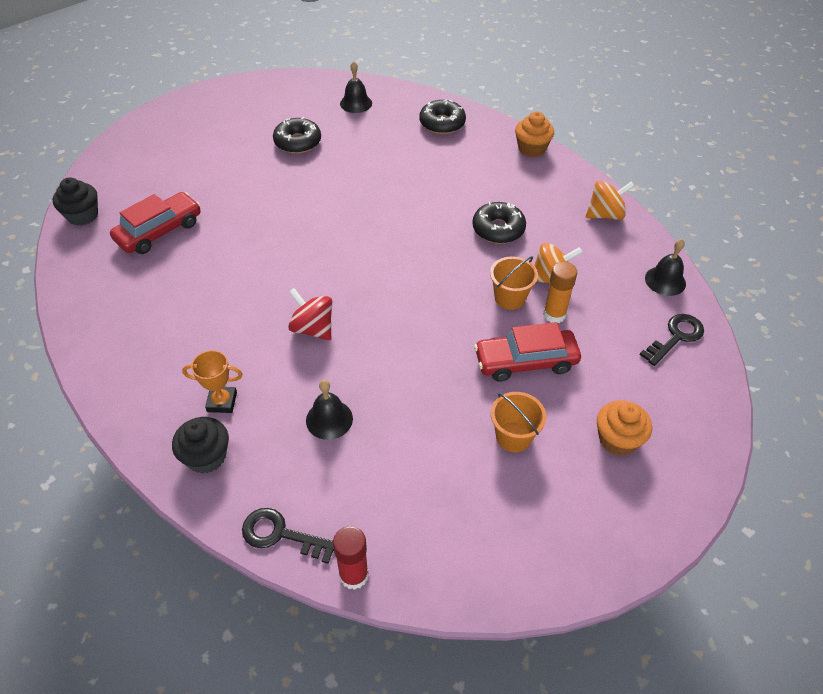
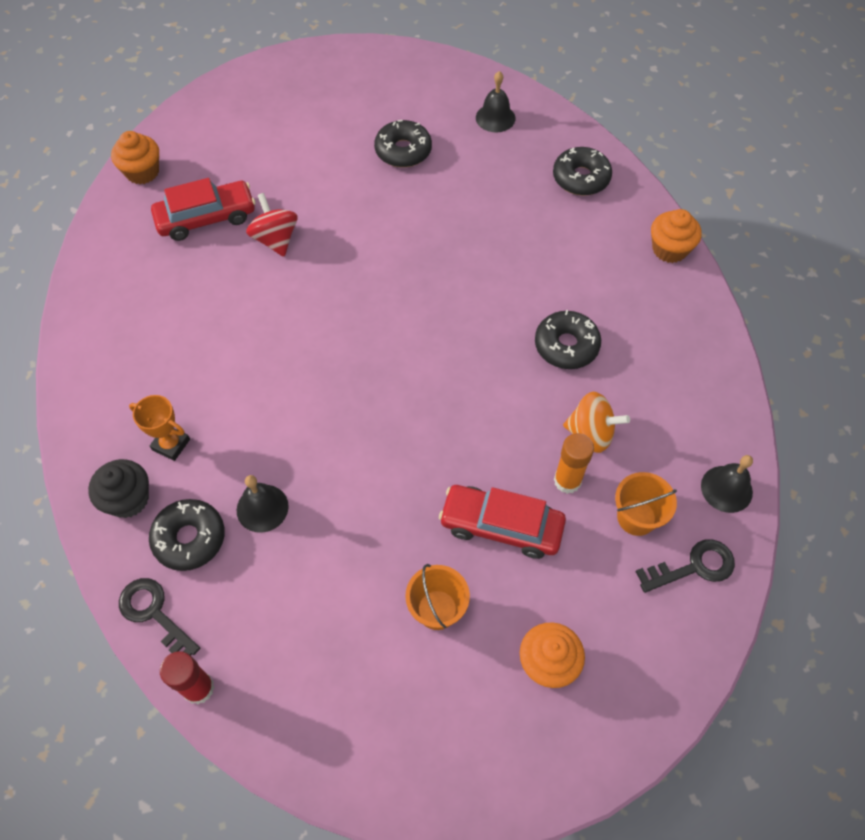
camera: 25 degrees right, 10 degrees up
black cupcake [53,177,98,226] -> orange cupcake [111,131,159,184]
red spinning top [288,288,332,340] -> red spinning top moved to [246,193,297,257]
orange bucket [490,256,538,310] -> orange bucket moved to [615,472,677,536]
orange spinning top [586,181,635,220] -> none
none -> black donut [149,499,225,571]

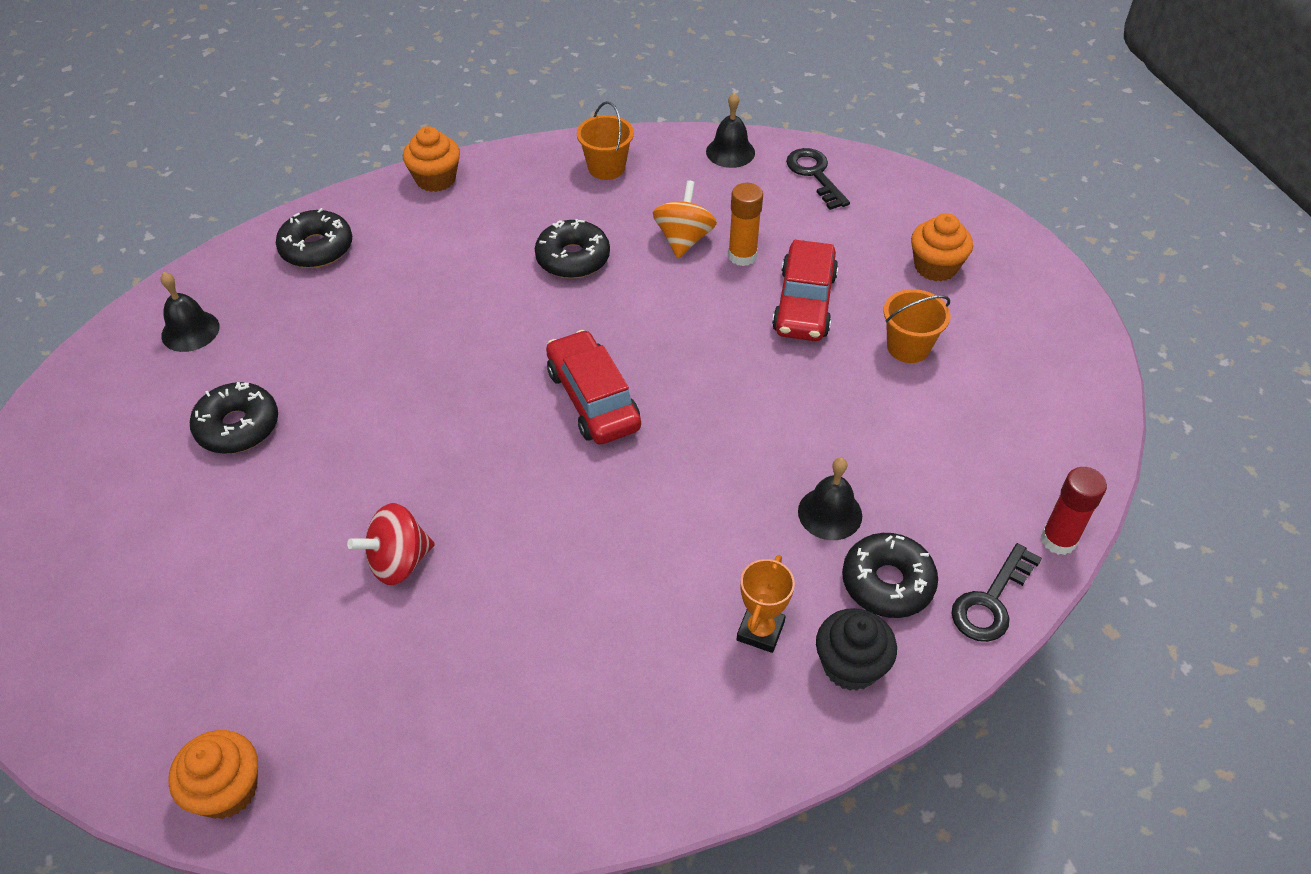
camera: 95 degrees left, 10 degrees down
red car [151,178,255,241] -> red car moved to [546,330,641,444]
orange bucket [615,472,677,536] -> orange bucket moved to [577,101,634,180]

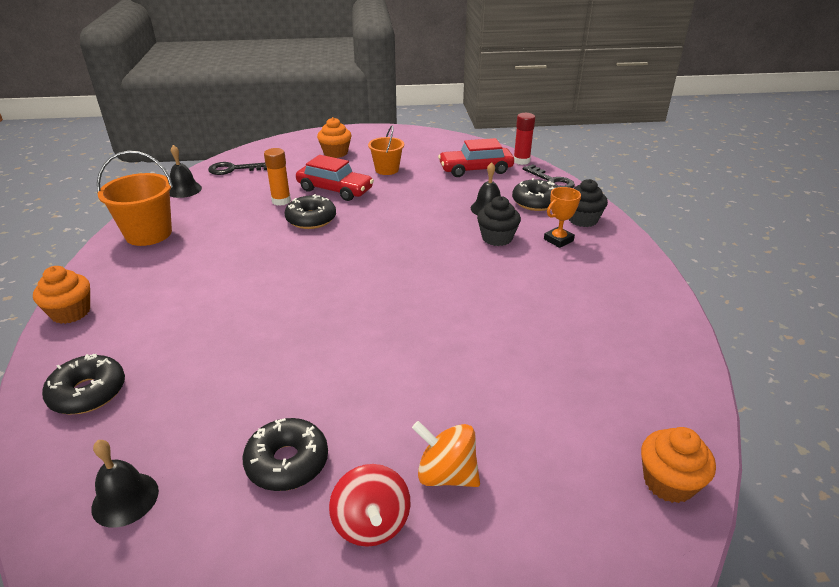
camera: 75 degrees left, 15 degrees down
red spinning top [347,503,435,585] -> red spinning top moved to [329,464,411,547]
black donut [535,219,610,278] -> black donut moved to [284,194,336,229]
red car [546,330,641,444] -> red car moved to [438,138,514,177]
orange bucket [577,101,634,180] -> orange bucket [97,151,173,246], size x1.56
orange spinning top [653,180,717,258] -> orange spinning top moved to [412,421,480,487]
orange trophy [736,555,795,653] -> orange trophy turned 75 degrees counterclockwise [544,187,581,248]
none -> black cupcake [477,196,521,246]

